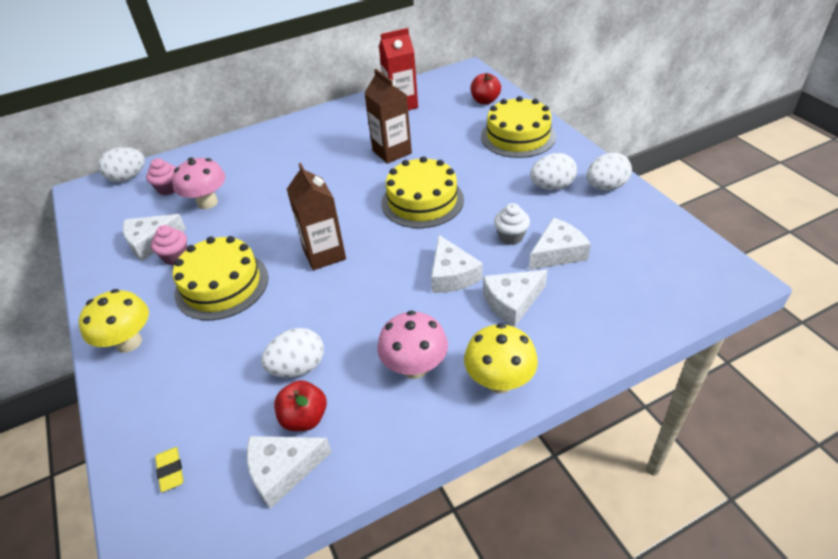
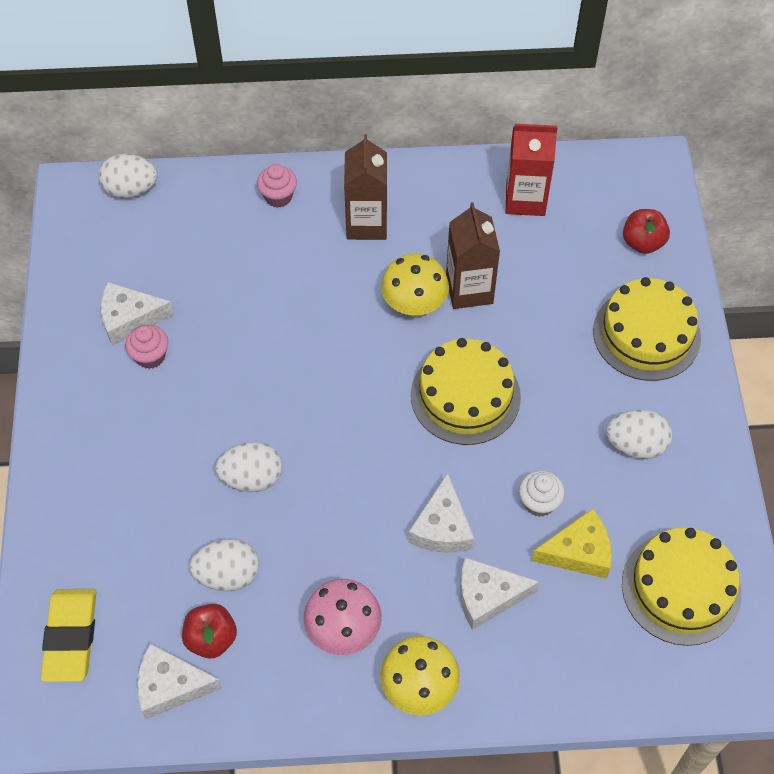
camera: 20 degrees right, 15 degrees up
yellow mushroom [79,289,149,353] -> yellow mushroom moved to [381,254,449,317]
pink cupcake [146,158,176,195] -> pink cupcake moved to [257,164,297,208]
yellow eraser [155,447,184,492] -> yellow eraser [41,589,96,682], size x2.04
pink mushroom [172,157,226,209] -> none
yellow cake [173,236,268,320] -> yellow cake moved to [622,528,742,646]
brown carton [287,163,346,270] -> brown carton moved to [344,134,387,240]
white cheese [529,218,591,270] -> yellow cheese [531,509,612,579]
white egg [587,152,632,190] -> white egg moved to [215,442,282,492]

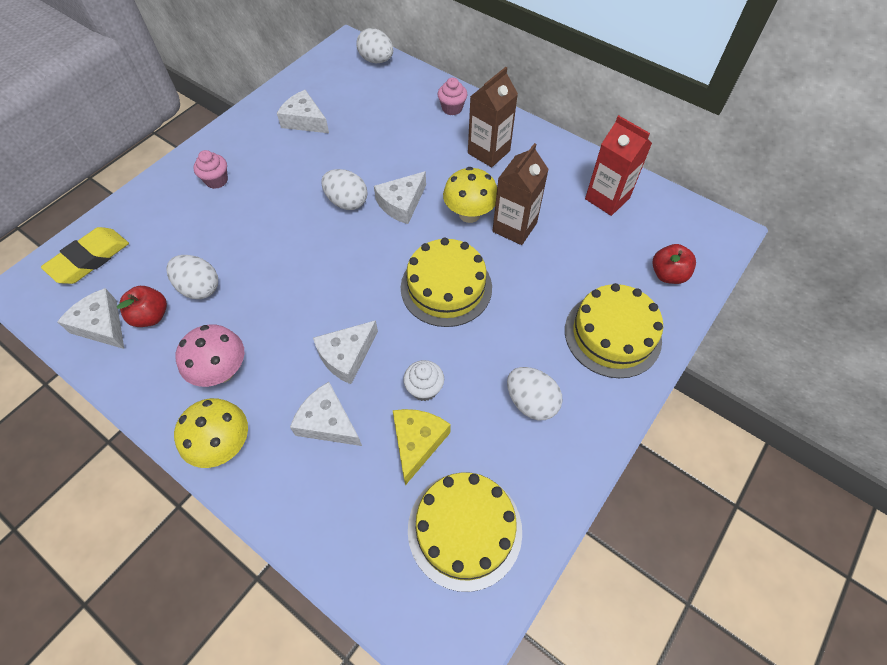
camera: 40 degrees right, 0 degrees up
pink cupcake [125,325,168,369] -> pink cupcake moved to [193,150,228,189]
white egg [215,442,282,492] -> white egg moved to [321,169,368,210]
yellow cheese [531,509,612,579] -> yellow cheese turned 105 degrees counterclockwise [392,409,451,485]
none -> white cheese [374,171,426,224]

